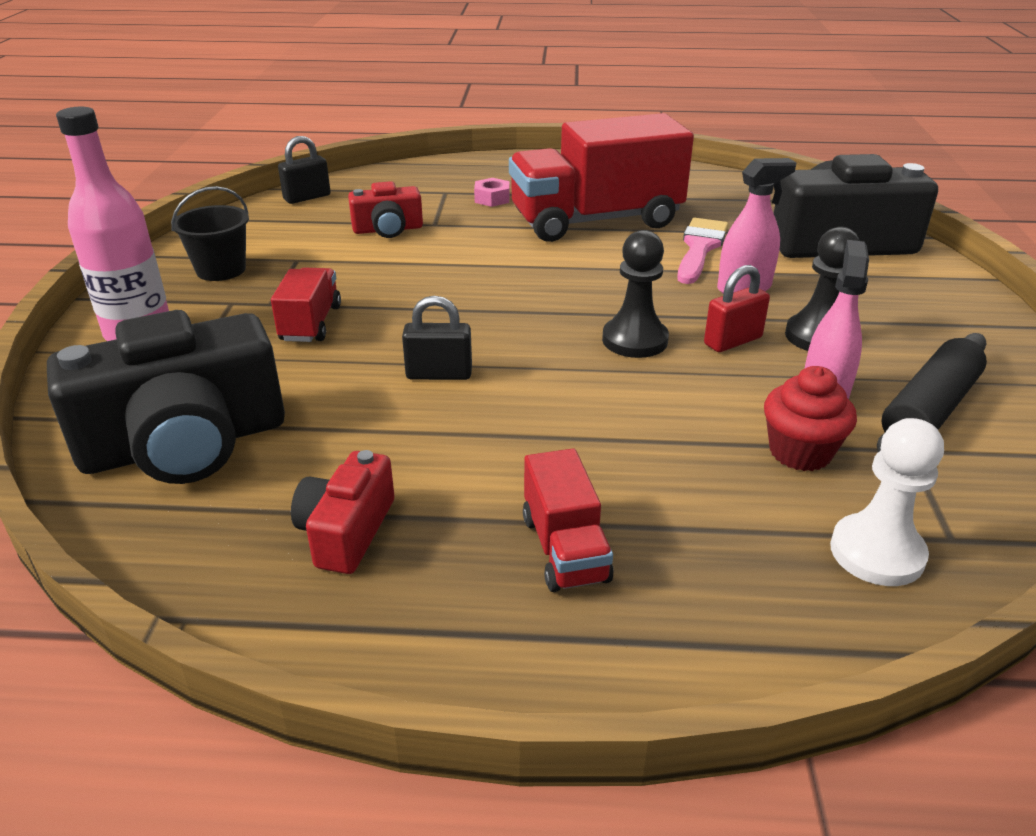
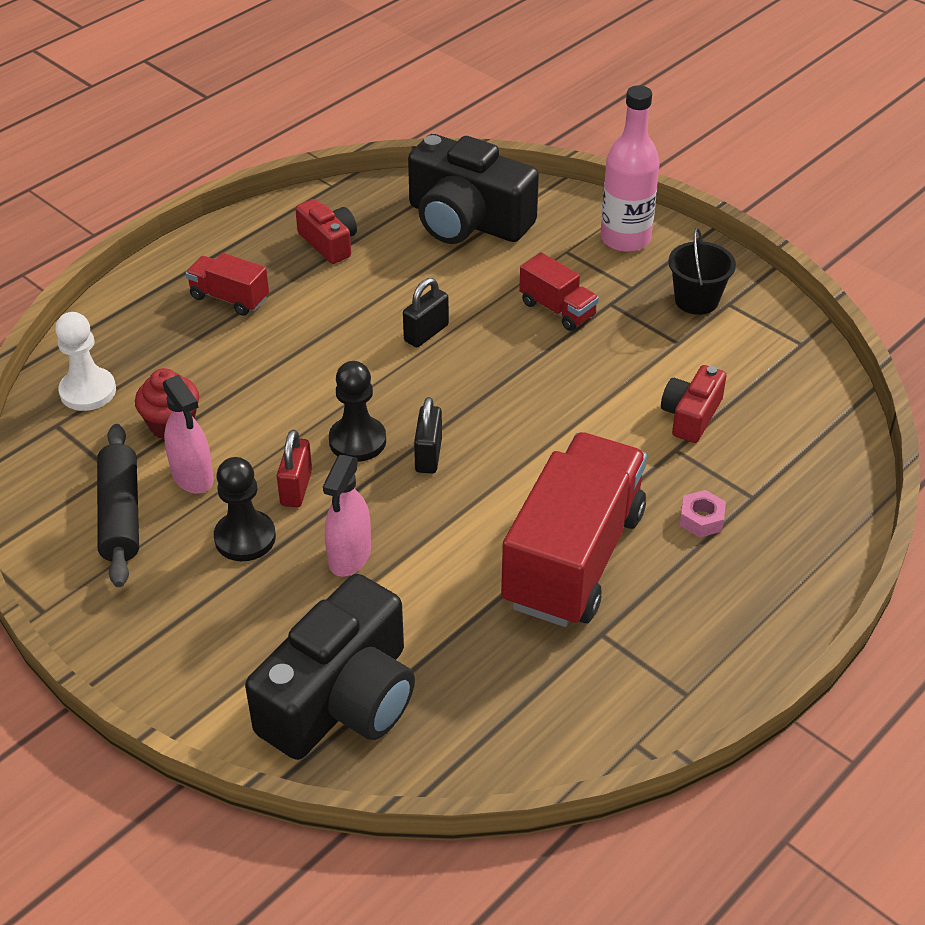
camera: 130 degrees right, 10 degrees up
black camera [47,310,285,484] -> black camera turned 75 degrees counterclockwise [408,134,539,244]
black padlock [278,136,331,204] -> black padlock moved to [414,397,442,473]
pink brush [677,218,728,284] -> none

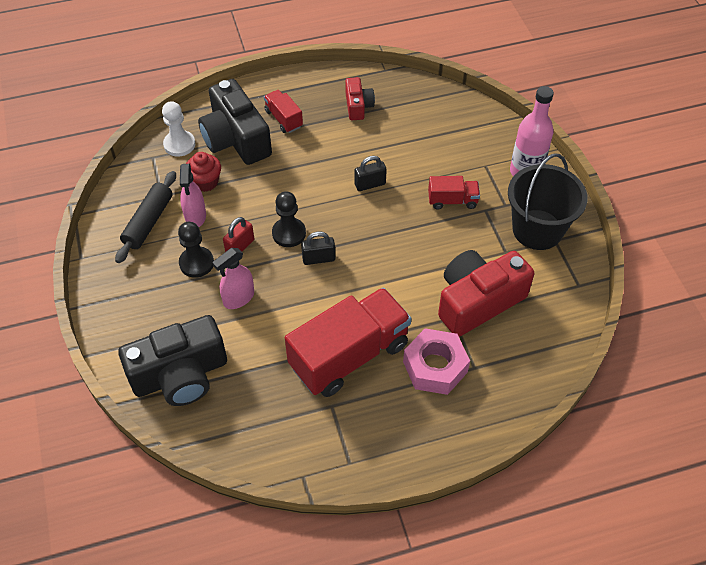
camera: 30 degrees right, 10 degrees up
black camera [408,134,539,244] -> black camera moved to [198,79,272,165]
black padlock [414,397,442,473] -> black padlock turned 45 degrees clockwise [301,232,335,265]
red truck [519,252,599,331] -> red truck turned 75 degrees counterclockwise [428,176,480,210]
red camera [661,365,727,443] -> red camera [438,250,534,337], size x1.94
black bucket [668,227,736,315] -> black bucket [508,153,588,250], size x1.78
pink nut [679,490,726,538] -> pink nut [403,328,470,395], size x2.16

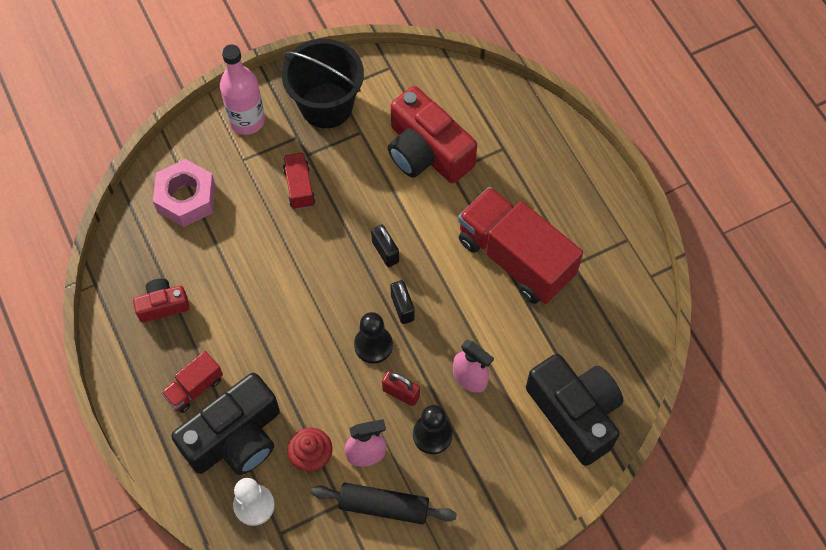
camera: 100 degrees left, 10 degrees up
black padlock [355,156,387,191] -> black padlock moved to [371,225,399,267]
pink nut [403,328,470,395] -> pink nut moved to [153,159,215,227]

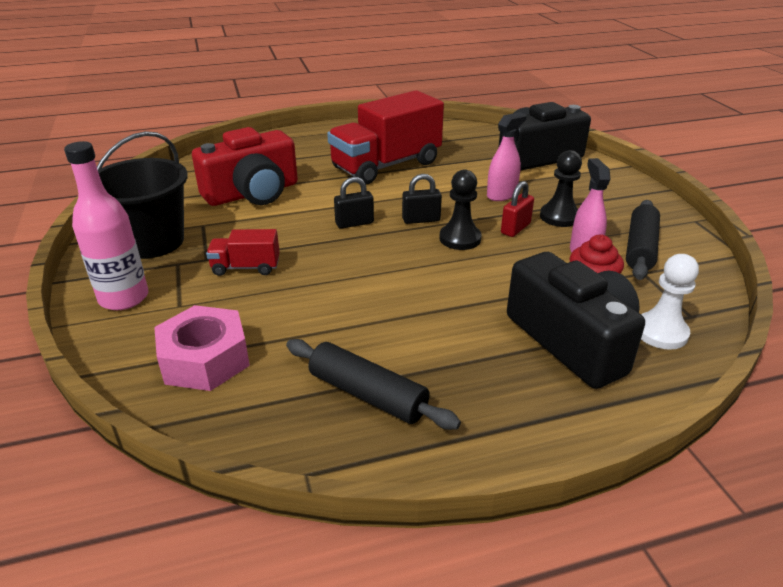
camera: 80 degrees left, 30 degrees down
red camera [133,278,190,322] -> black rolling pin [286,339,461,430]
red truck [161,351,223,413] -> none

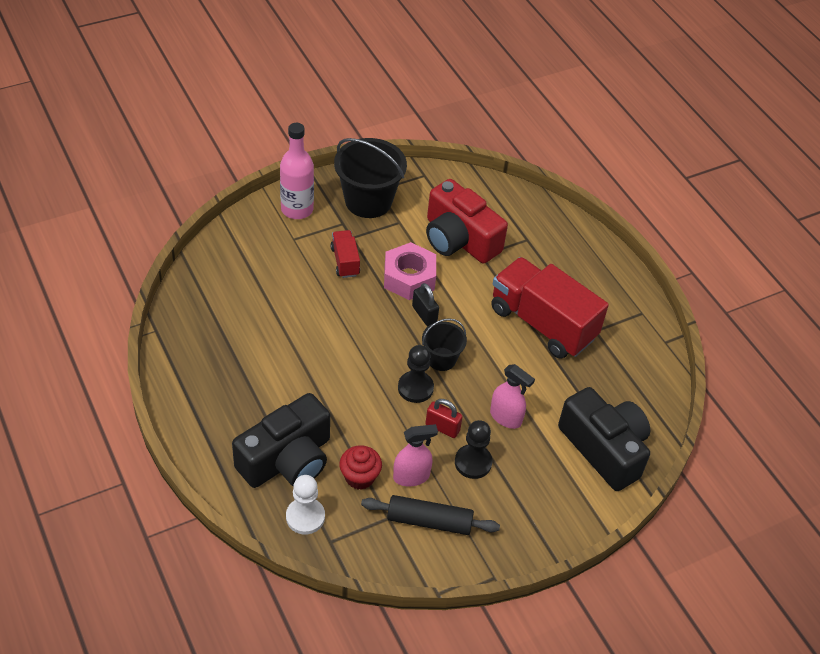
camera: 75 degrees right, 15 degrees up
pink nut [154,305,250,391] -> pink nut moved to [384,242,436,300]
black rolling pin [286,339,461,430] -> none
black padlock [402,174,442,224] -> black bucket [422,318,467,371]

